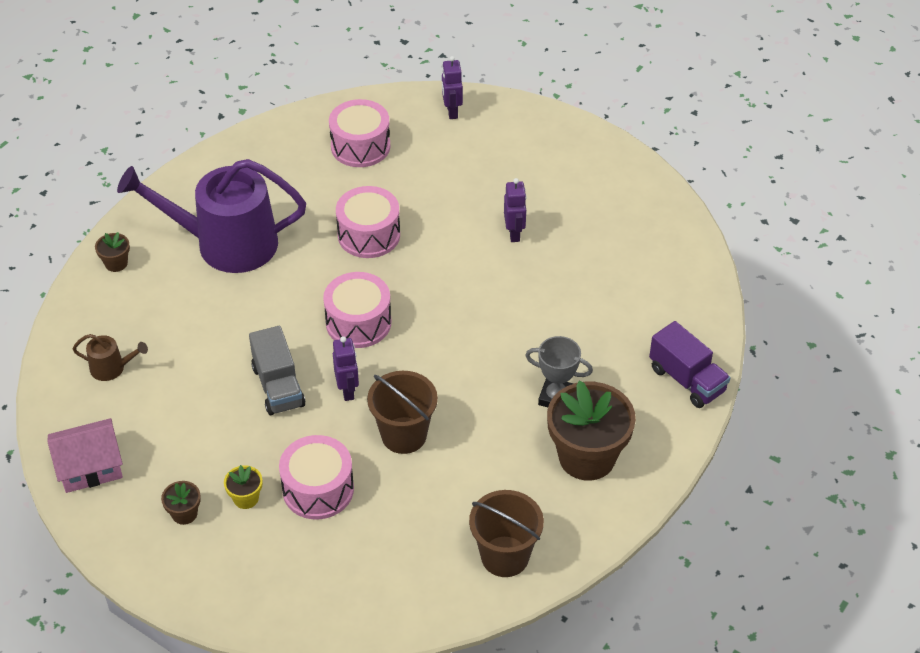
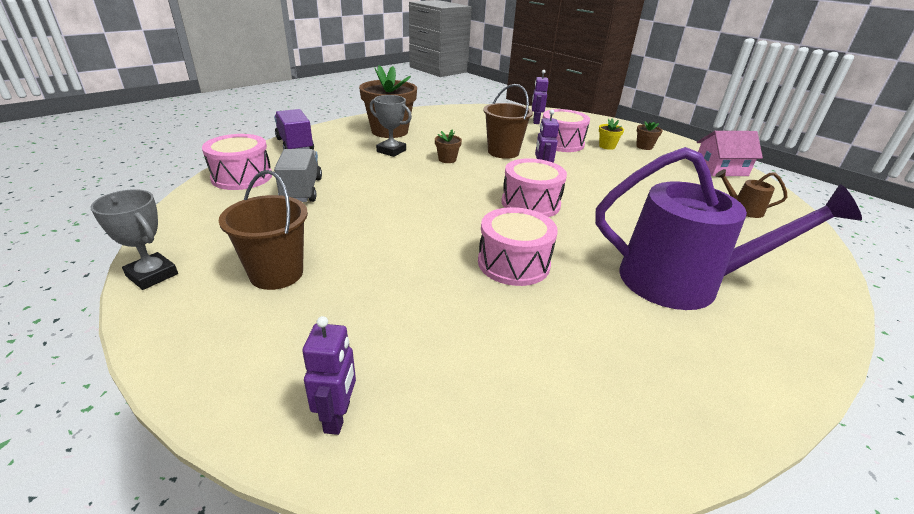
camera: 170 degrees left, 15 degrees down
brown flower pot [95,232,130,272] -> brown flower pot moved to [435,129,462,163]
grey truck [249,326,305,415] -> grey truck moved to [274,149,322,202]
pink drum [329,99,390,167] -> pink drum moved to [202,134,272,190]
brown bucket [469,490,544,577] -> brown bucket moved to [219,170,308,290]
purple robot [504,178,527,242] -> purple robot moved to [532,70,549,124]
none -> grey trophy [90,189,178,290]

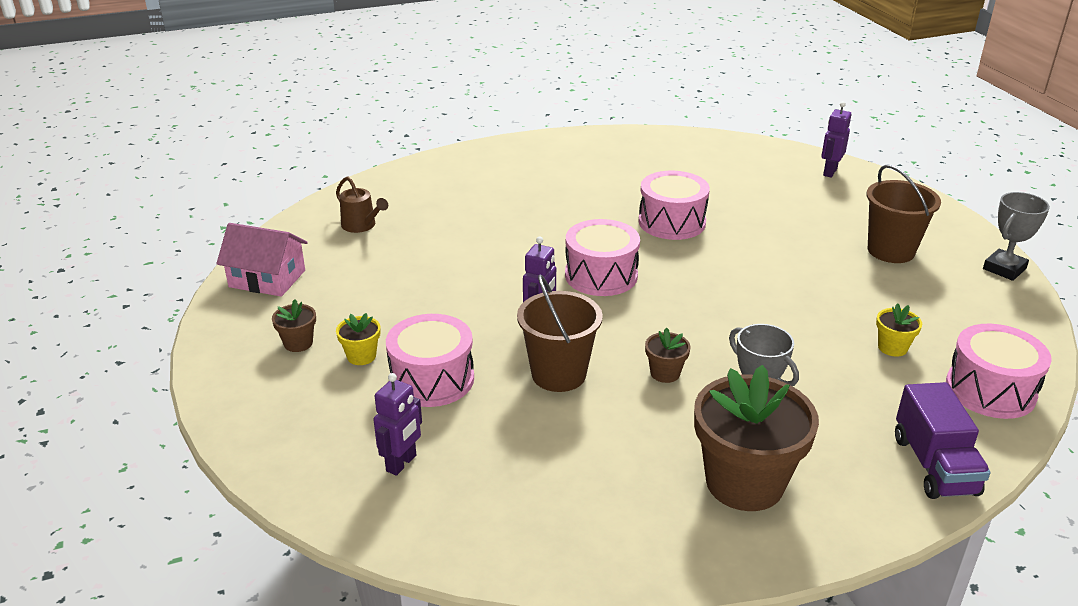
camera: 155 degrees left, 0 degrees up
grey trophy [90,189,178,290] -> grey trophy turned 75 degrees clockwise [983,192,1050,281]
grey truck [274,149,322,202] -> yellow flower pot [876,303,922,357]
purple watering can [595,147,862,310] -> none

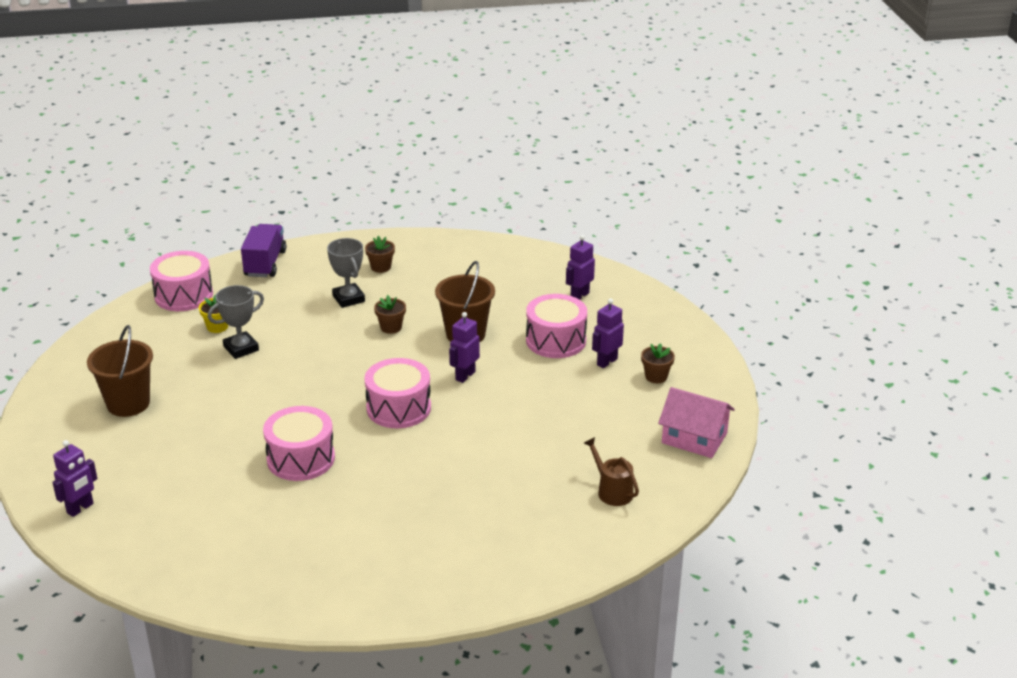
camera: 170 degrees left, 0 degrees up
yellow flower pot [336,313,381,365] -> purple robot [592,298,624,368]
brown flower pot [694,365,819,511] -> brown flower pot [365,236,395,273], size x0.43
grey trophy [983,192,1050,281] -> grey trophy moved to [208,285,264,359]

